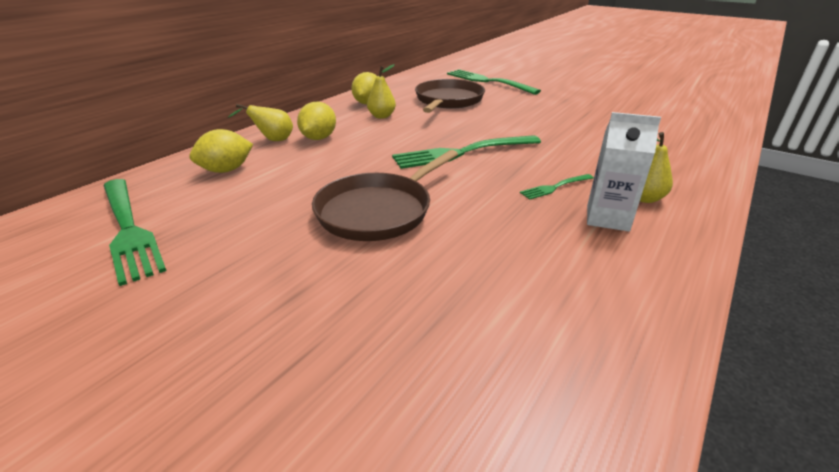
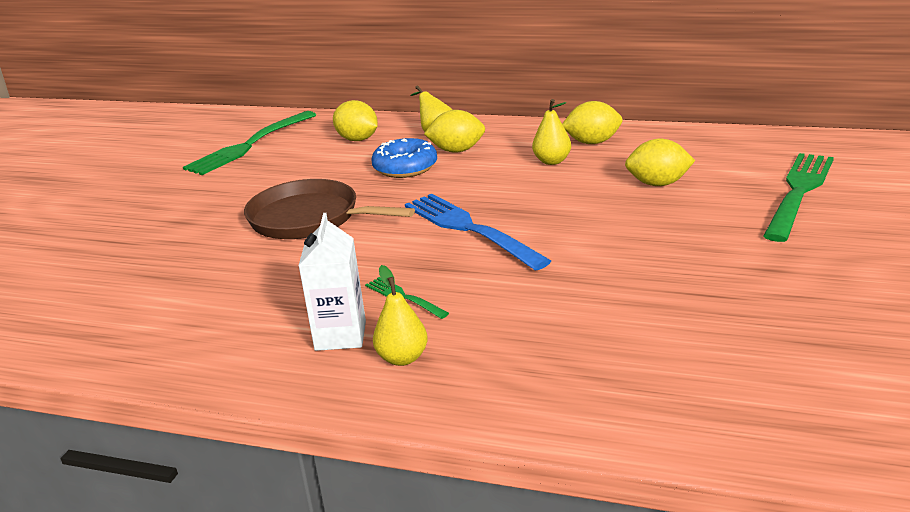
camera: 75 degrees right, 5 degrees down
green fork [392,135,541,169] -> blue fork [405,194,551,271]
brown pan [415,79,485,113] -> yellow lemon [625,139,695,186]
none -> blue donut [372,138,437,178]

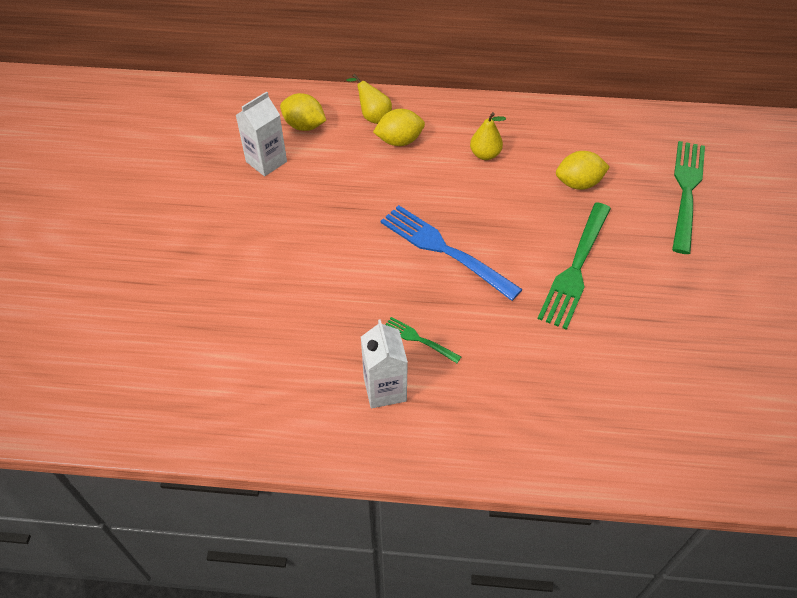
camera: 15 degrees left, 25 degrees up
green fork [183,111,316,175] -> green fork moved to [538,202,611,330]
brown pan [244,179,415,239] -> none
blue donut [372,138,437,178] -> none
yellow pear [373,265,428,366] -> none
yellow lemon [562,101,623,144] -> none
none -> white carton [236,92,287,176]

